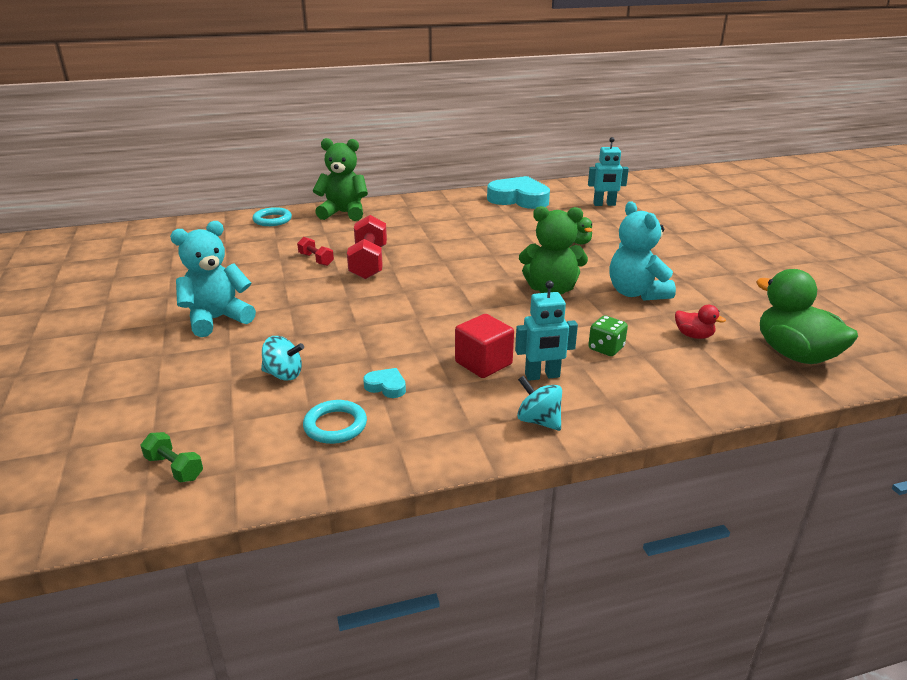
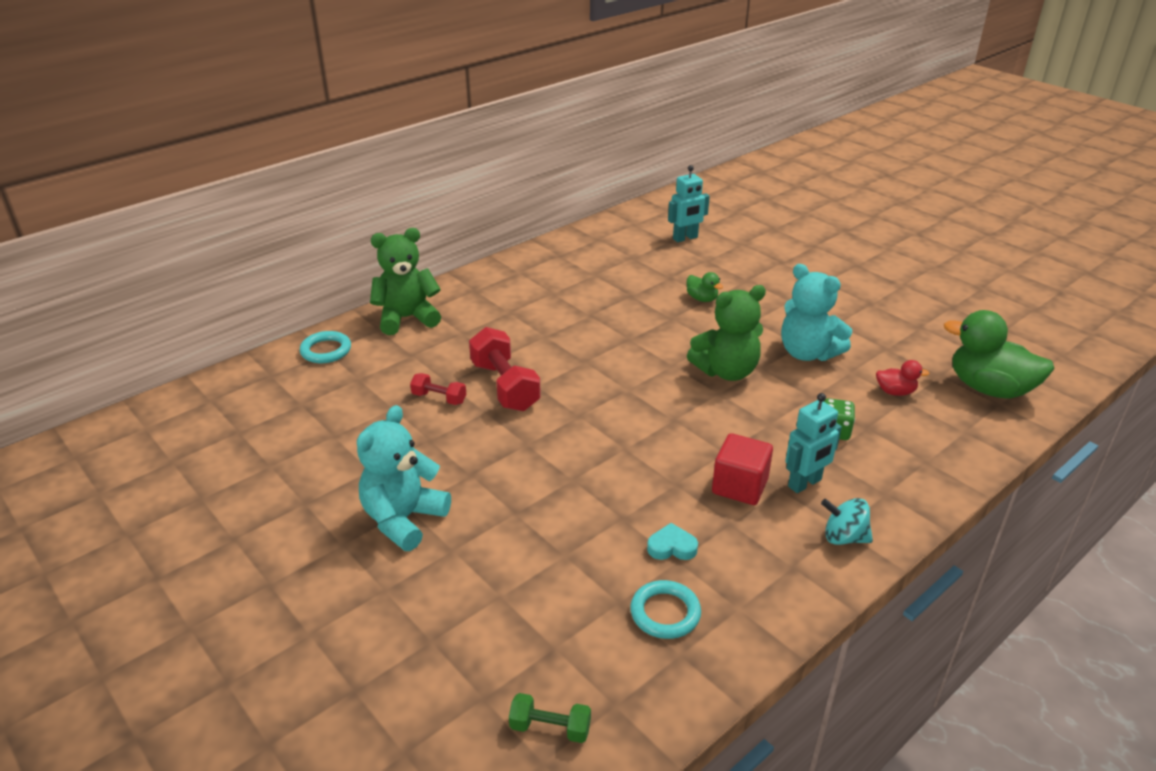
camera: 25 degrees left, 5 degrees up
turquoise spinning top [261,336,304,381] -> none
turquoise heart [487,176,550,209] -> none

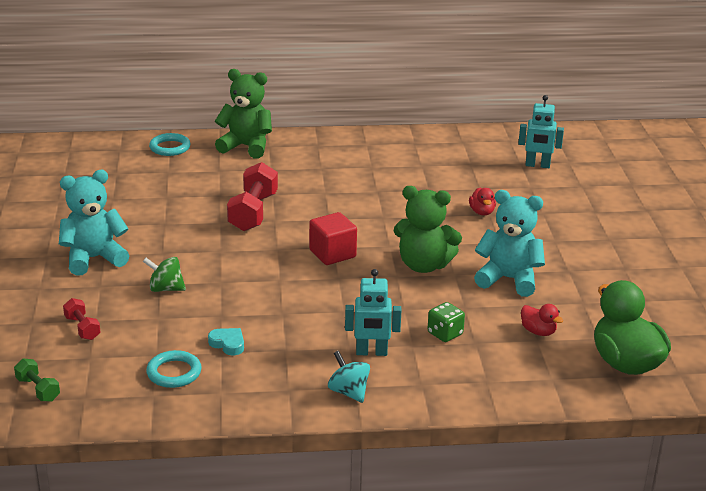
camera: 35 degrees right, 5 degrees down
red dumbbell [410,373,466,405] -> red dumbbell moved to [63,298,100,340]
green duck [686,272,723,302] -> red duck [469,188,496,215]
red cube [712,433,773,505] -> red cube moved to [309,212,357,265]
turquoise teddy bear [781,264,852,361] -> turquoise teddy bear turned 120 degrees clockwise [474,190,545,297]
none -> green spinning top [143,257,186,292]

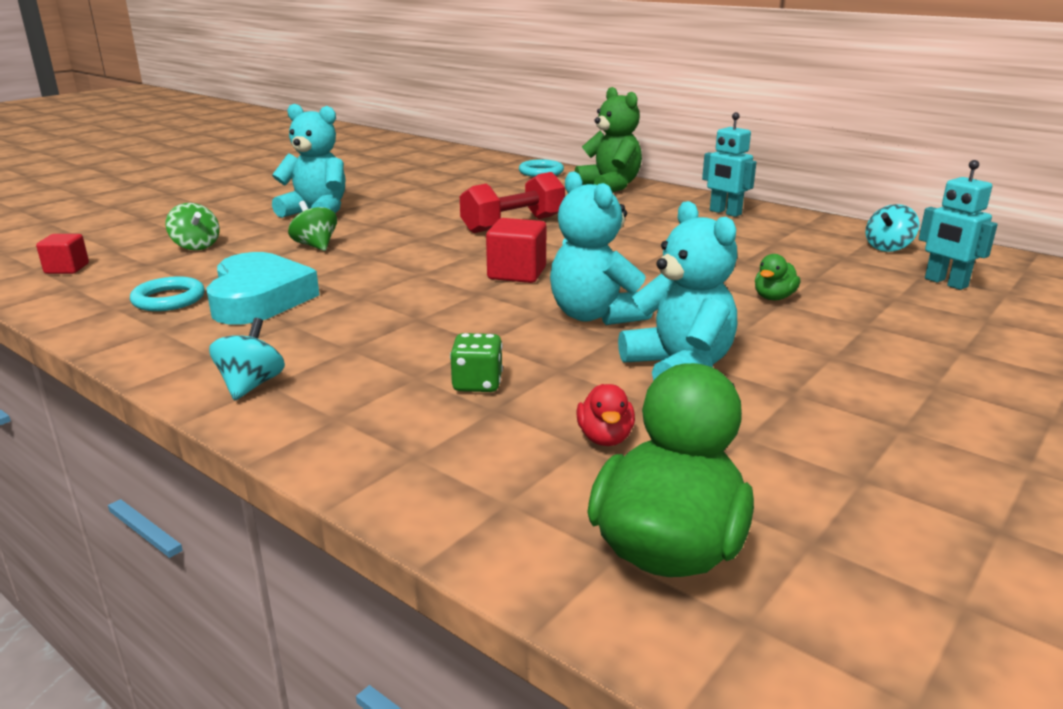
camera: 45 degrees right, 5 degrees down
green dumbbell [14,359,60,402] -> red cube [36,234,89,274]
red dumbbell [63,298,100,340] -> green spinning top [166,203,220,250]
turquoise heart [208,328,244,355] -> turquoise heart [206,252,319,325], size x2.30
turquoise robot [345,269,401,356] -> turquoise robot moved to [702,112,757,217]
green teddy bear [394,186,462,273] -> turquoise teddy bear [550,171,653,325]
red duck [469,188,496,215] -> green duck [755,254,800,300]
none -> turquoise spinning top [865,204,919,252]

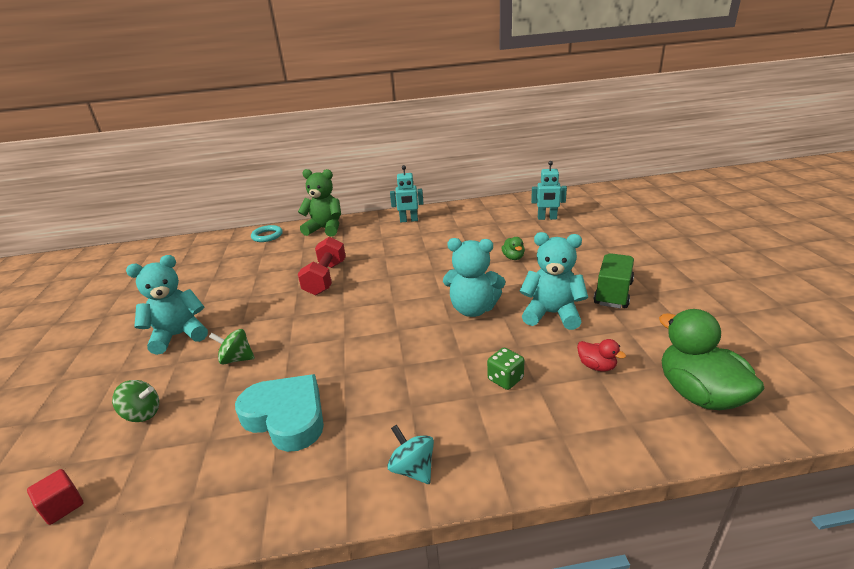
camera: 45 degrees left, 5 degrees up
turquoise ring [130,276,205,311] -> none
red cube [486,218,546,283] -> none
turquoise spinning top [865,204,919,252] -> none
none -> green truck [594,253,634,308]

